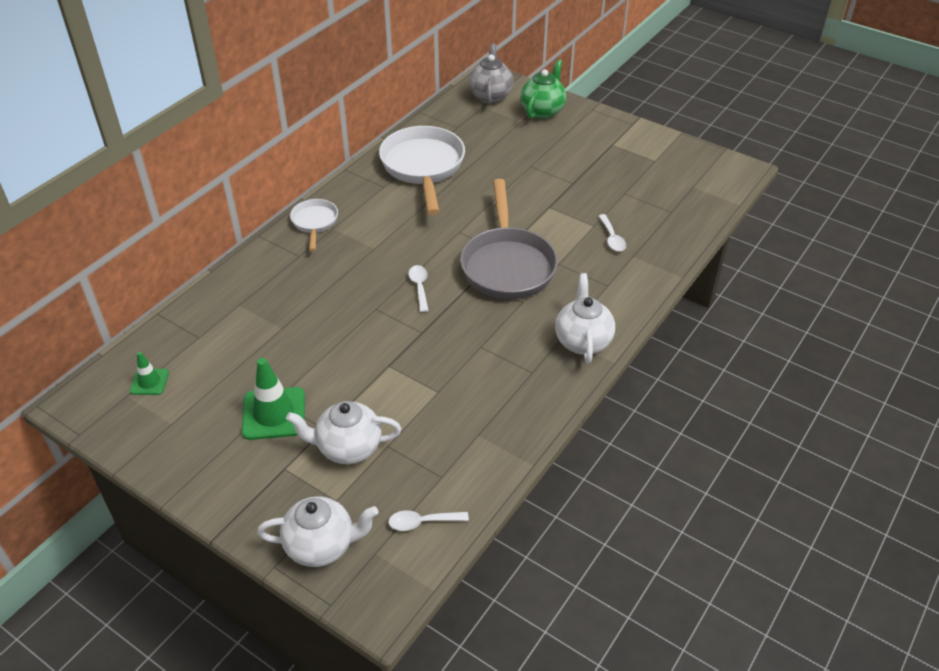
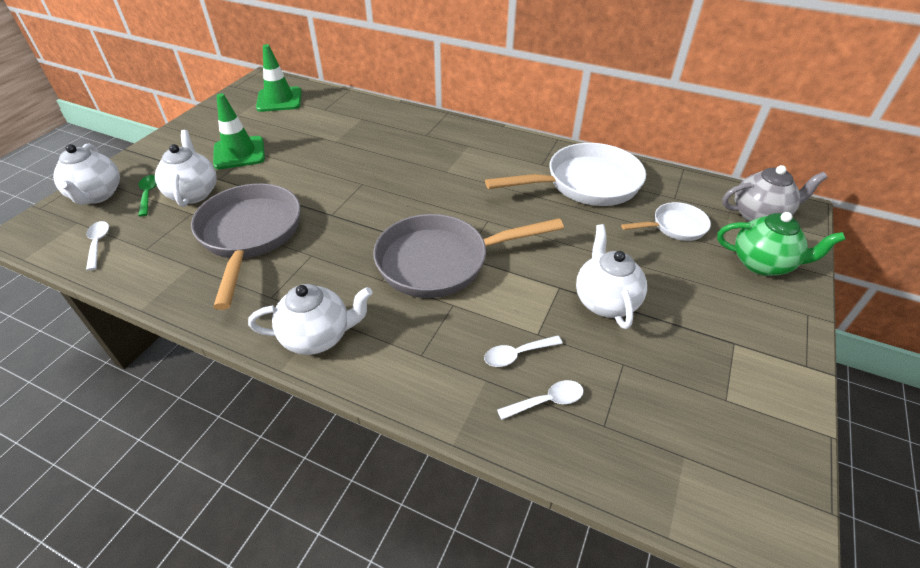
camera: 80 degrees right, 0 degrees up
green traffic cone [130,352,169,395] -> green traffic cone [256,44,302,112], size x1.79
white pan [290,199,338,251] -> white pan moved to [621,202,711,241]
white spoon [409,265,429,312] -> white spoon moved to [497,380,584,420]
none -> green spoon [138,175,157,216]
none -> grey pan [191,183,300,310]
none -> white teapot [576,224,647,329]

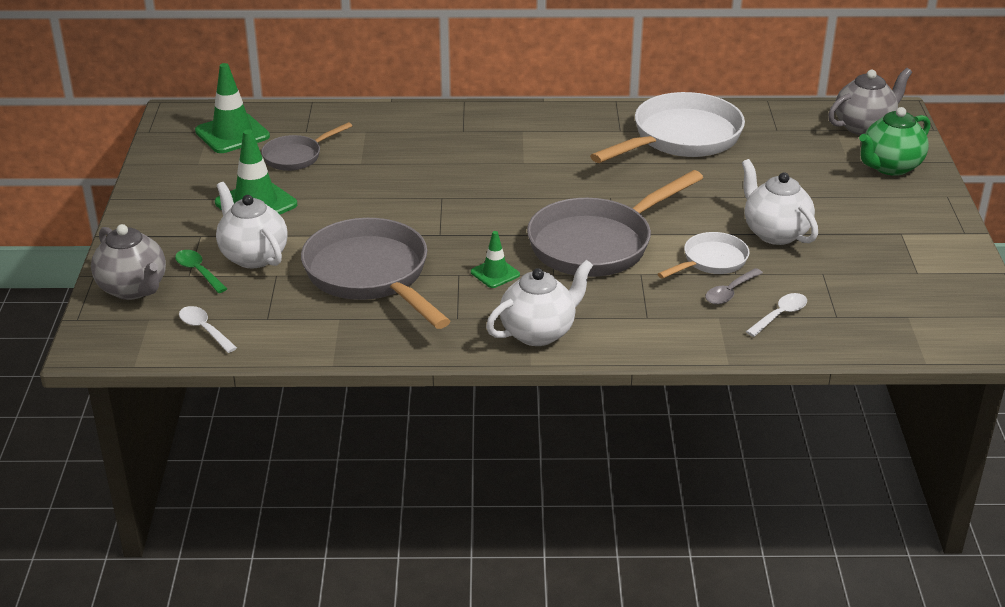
camera: 25 degrees left, 10 degrees down
white teapot [53,143,120,205] -> grey teapot [91,224,166,300]
white spoon [484,336,563,367] -> grey spoon [705,268,763,305]
white pan [621,202,711,241] -> white pan moved to [658,232,750,279]
green teapot [717,212,846,276] -> green teapot turned 150 degrees clockwise [859,107,930,176]
none -> grey pan [261,122,352,171]
none -> green traffic cone [471,231,520,288]

